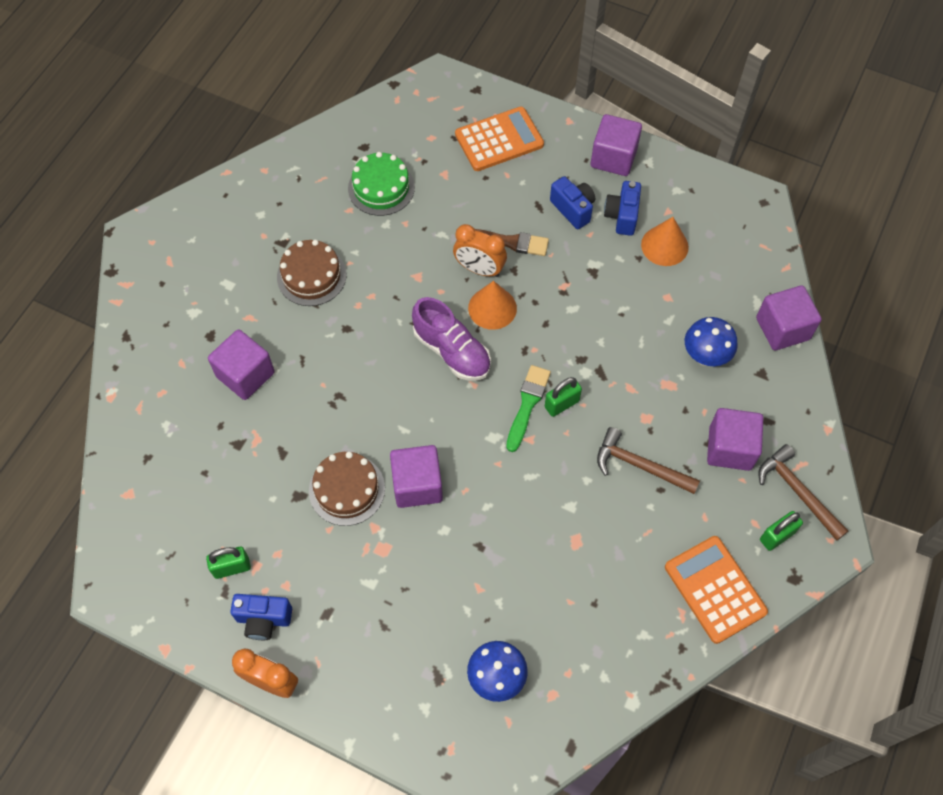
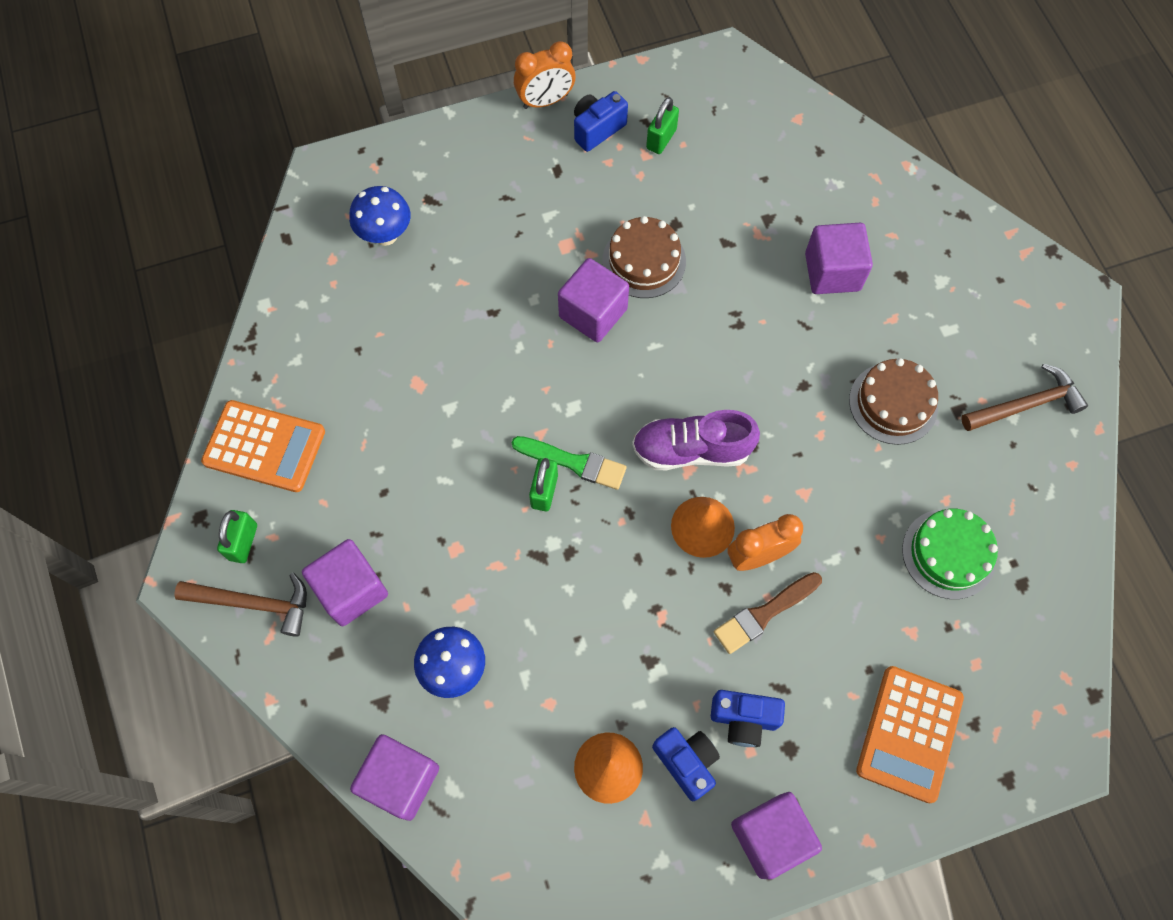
camera: 135 degrees right, 5 degrees up
green brush [506,365,551,452] -> green brush turned 45 degrees counterclockwise [512,436,627,490]
brown hammer [597,427,700,494] -> brown hammer moved to [961,364,1088,431]

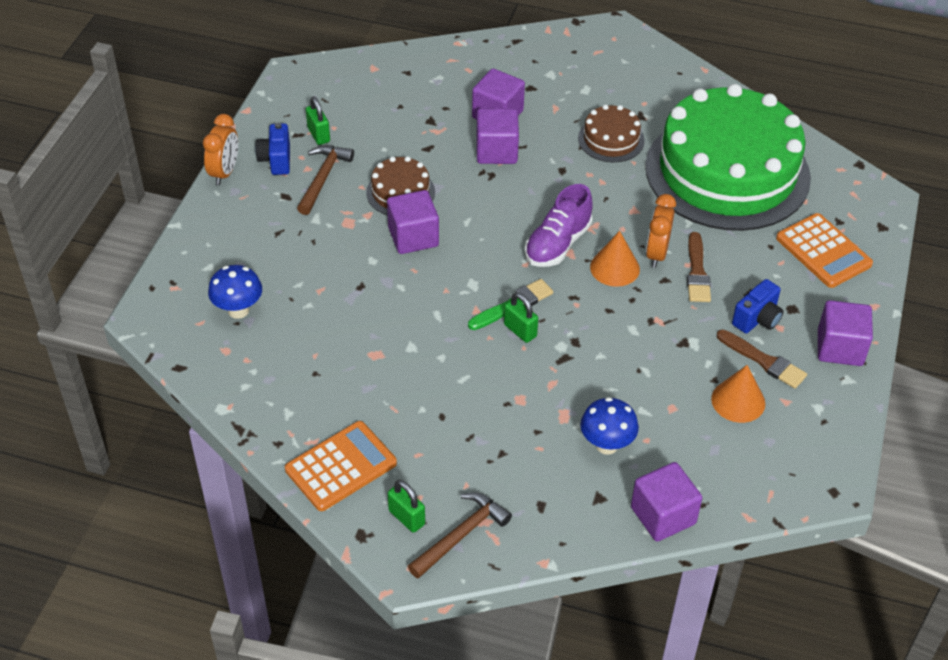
camera: 55 degrees left, 20 degrees down
purple cube [302,539,388,626] -> purple cube moved to [476,109,519,164]
blue camera [652,727,720,801] -> brown brush [717,330,807,389]
green cake [902,509,998,599] -> green cake [645,84,811,231], size x2.43
brown hammer [961,364,1088,431] -> brown hammer moved to [297,145,354,215]

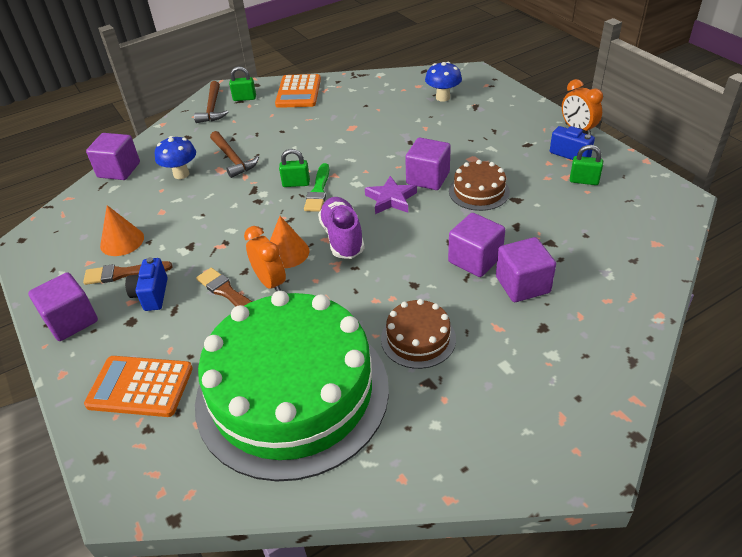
camera: 135 degrees right, 5 degrees down
brown hammer [297,145,354,215] -> brown hammer moved to [210,131,259,178]
none -> purple star [365,176,417,214]

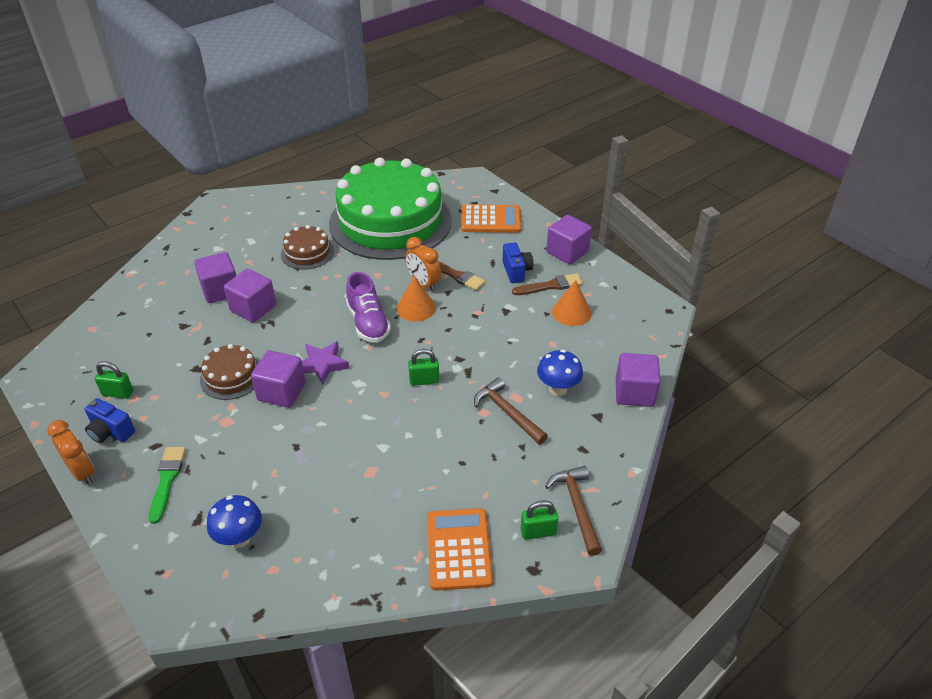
camera: 170 degrees right, 0 degrees up
green brush [304,163,329,212] -> green brush moved to [149,447,186,524]

